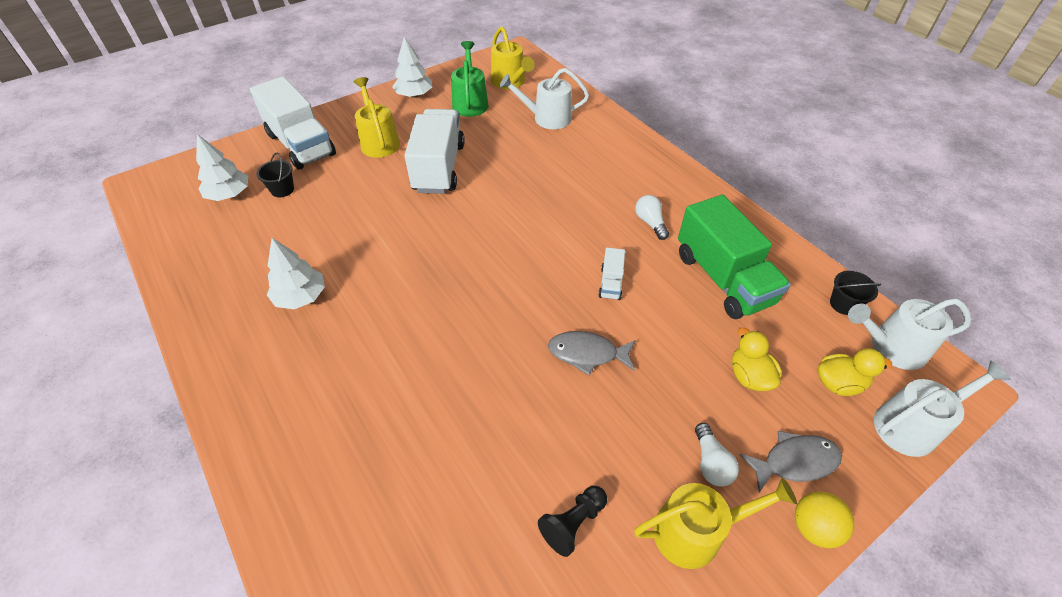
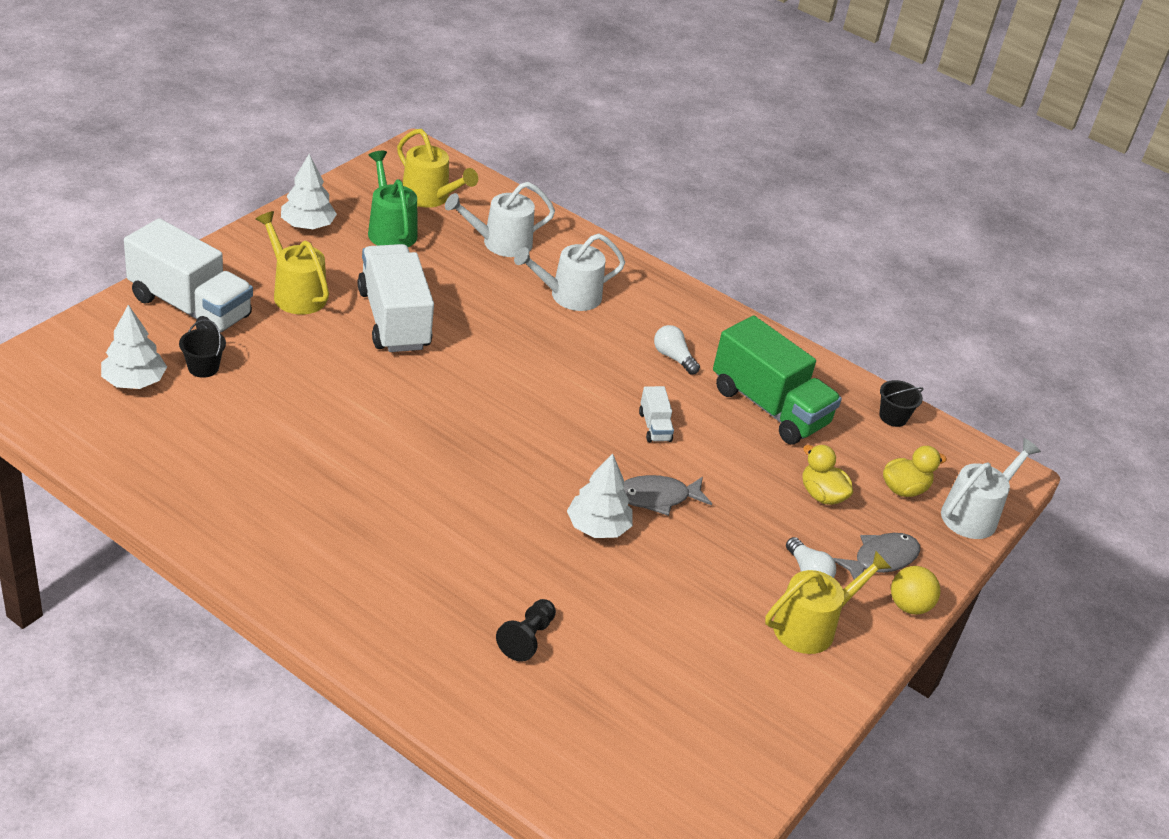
camera: 25 degrees left, 10 degrees down
white tree [267,238,325,309] -> white tree moved to [567,453,633,538]
black pawn [538,486,607,557] -> black pawn moved to [496,599,556,662]
white watering can [848,298,971,370] -> white watering can moved to [514,234,625,311]

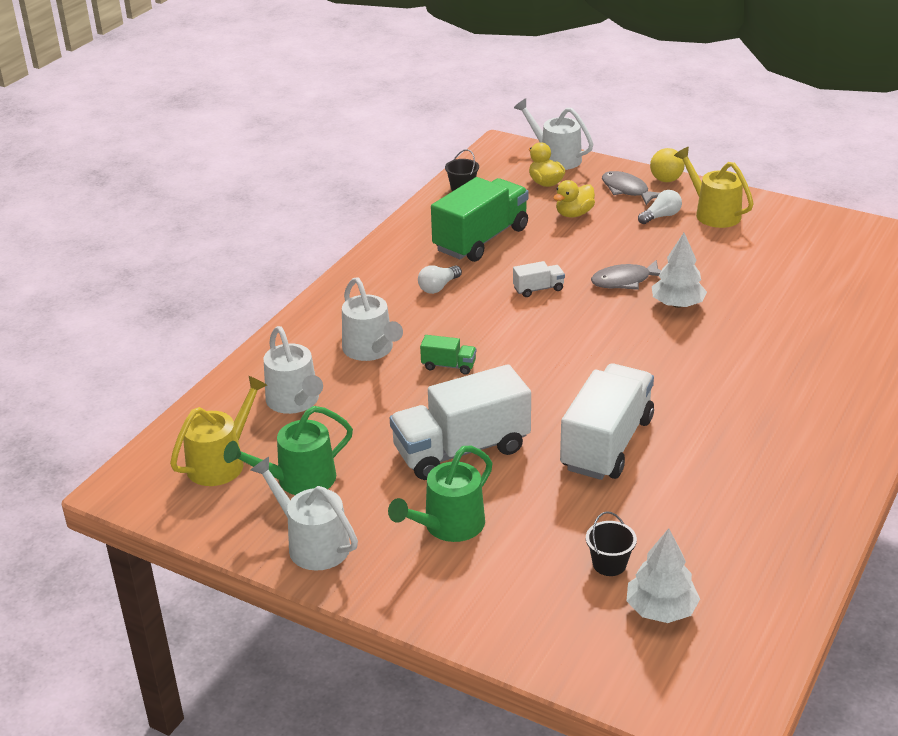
camera: 90 degrees left, 5 degrees down
white truck [124,218,253,333] -> white truck moved to [560,364,654,480]
yellow watering can [256,211,329,315] -> green watering can [388,446,493,542]
white tree [281,154,337,229] -> white watering can [250,457,358,571]
black pawn [496,599,556,662] -> none
grey fish [624,475,712,516] -> grey fish turned 90 degrees clockwise [591,260,662,290]
none -> green truck [420,335,476,375]

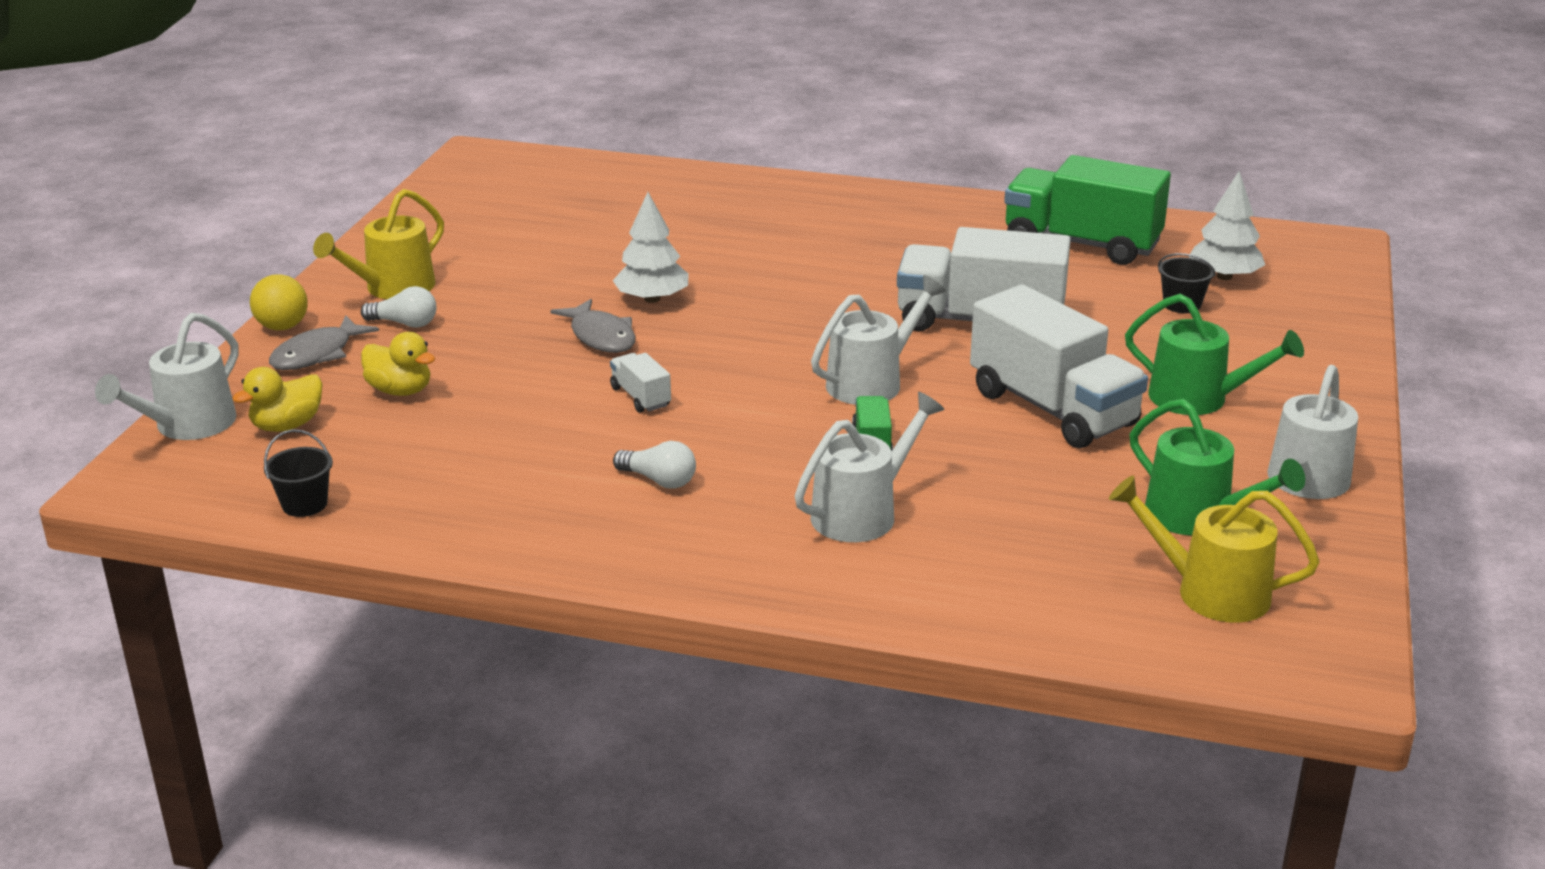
camera: 105 degrees left, 5 degrees down
white watering can [264,326,323,414] -> white watering can moved to [811,275,946,405]
green truck [431,177,529,262] -> green truck moved to [1004,155,1171,265]
white light bulb [638,190,682,224] -> white light bulb turned 150 degrees clockwise [361,286,437,328]

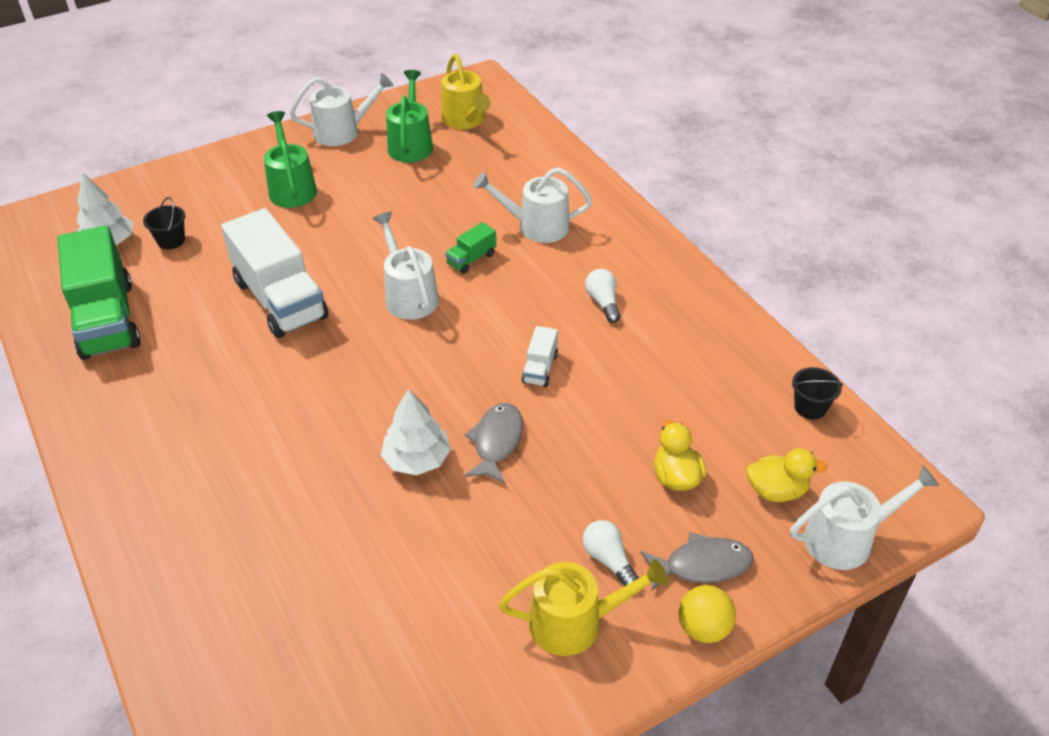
camera: 135 degrees left, 15 degrees up
white watering can [811,275,946,405] -> white watering can turned 60 degrees clockwise [373,212,439,320]
white truck [970,285,1148,448] -> none

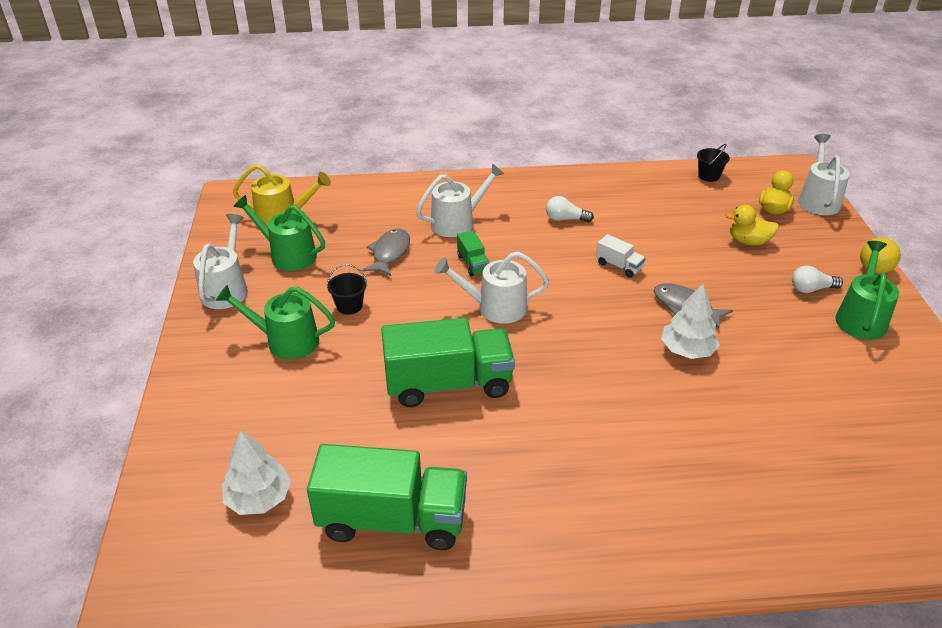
camera: 65 degrees left, 5 degrees down
black bucket [143,197,185,249] -> black bucket moved to [327,264,367,315]
white truck [221,208,328,338] -> green truck [381,318,515,407]
white watering can [474,167,592,243] -> white watering can turned 150 degrees counterclockwise [416,163,504,237]
yellow watering can [499,559,668,656] -> green watering can [835,241,899,340]
grey fish [640,532,753,590] -> grey fish moved to [362,229,410,276]

